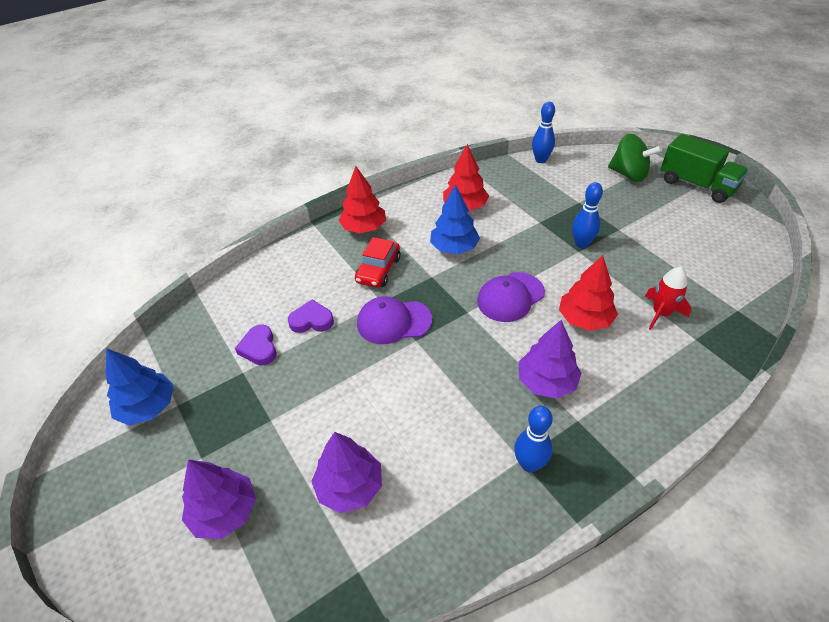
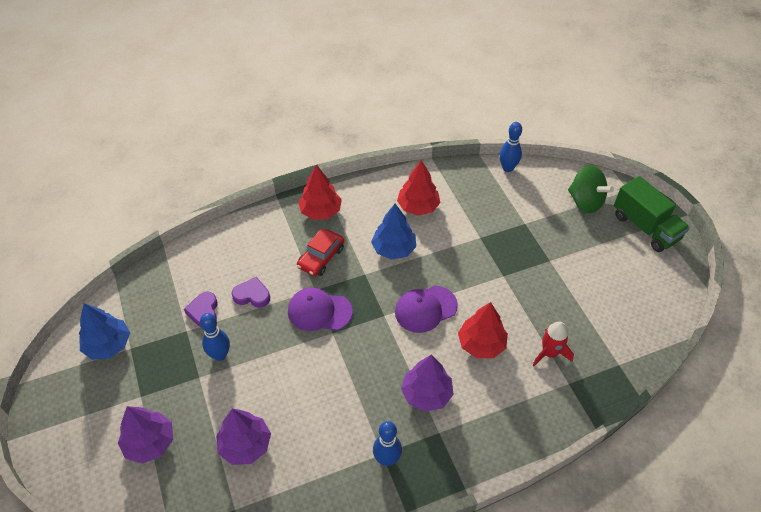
camera: 10 degrees right, 5 degrees up
blue bowling pin [572,182,603,248] -> blue bowling pin moved to [200,313,230,361]

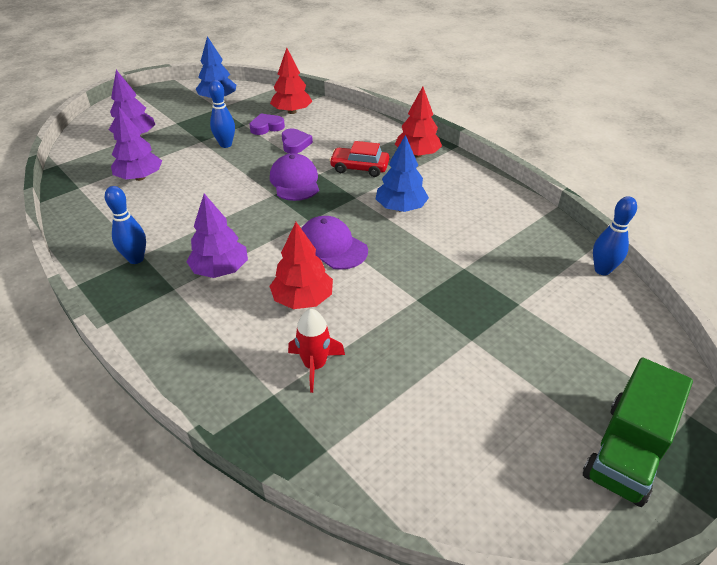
camera: 70 degrees right, 10 degrees down
red tree [397,160,441,216] -> red tree moved to [270,48,312,114]
green spinning top [568,165,614,213] -> none

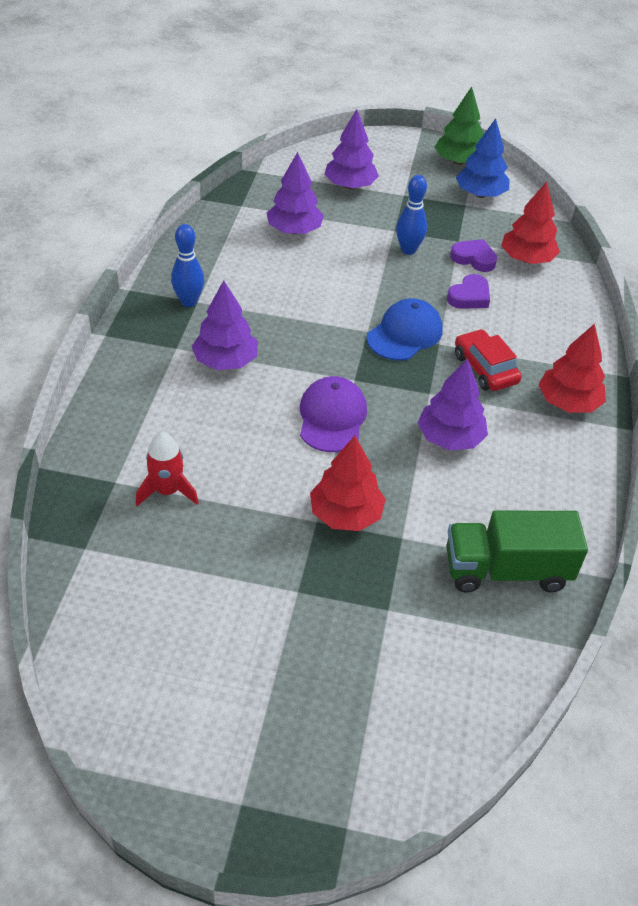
camera: 50 degrees right, 5 degrees up
red tree [269,222,333,309] -> red tree moved to [310,436,386,531]
purple cap [270,153,319,201] -> blue cap [367,298,443,361]
blue tree [376,135,429,212] -> purple tree [418,358,488,451]
green truck [583,358,693,507] -> green truck moved to [446,510,588,593]
blue bowling pin [593,196,637,275] -> none
none -> green tree [435,87,484,165]

